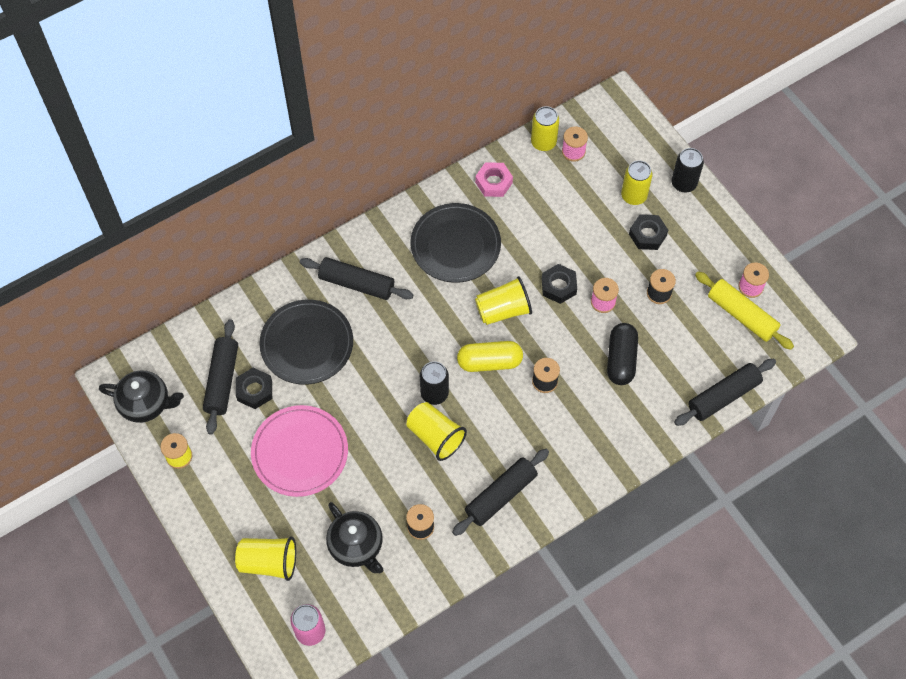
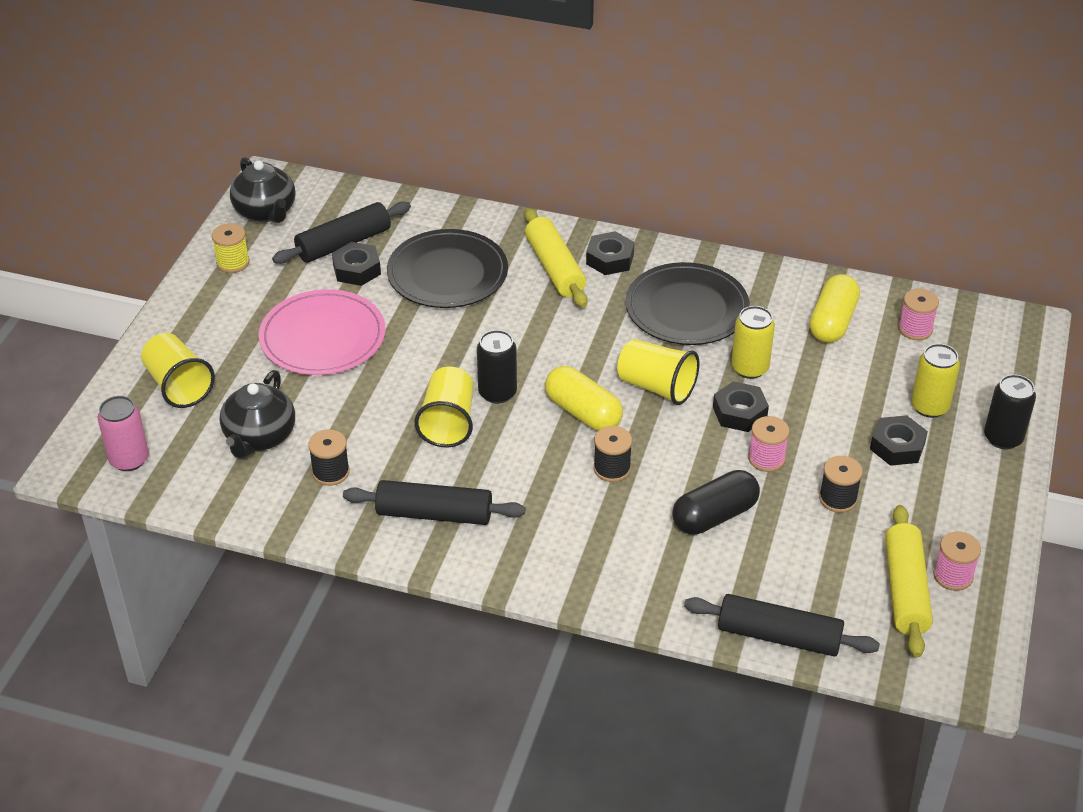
camera: 50 degrees right, 20 degrees down
black rolling pin [300,257,414,300] -> yellow rolling pin [525,208,588,308]
pink nut [475,162,513,197] -> none
yellow can [531,106,559,151] -> yellow can moved to [731,306,775,379]
none -> black nut [586,231,634,275]
none -> yellow capsule [810,274,860,343]

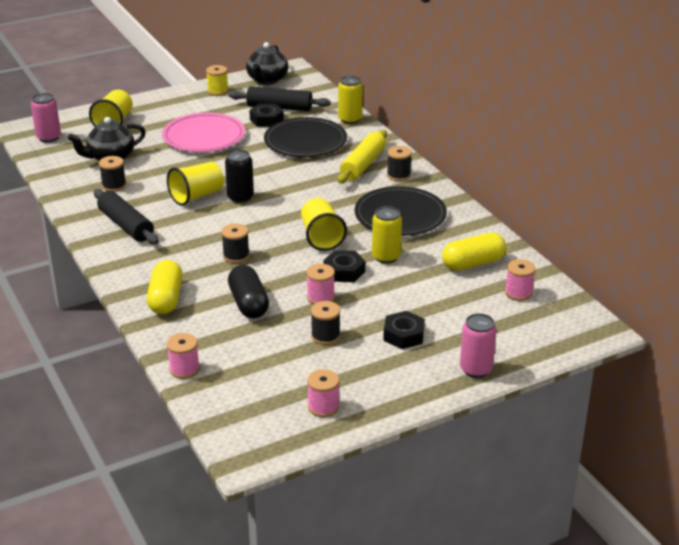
camera: 45 degrees right, 10 degrees down
yellow capsule [545,366,623,431] -> yellow capsule moved to [147,260,183,314]
black nut [586,231,634,275] -> black spool [387,146,412,181]
black capsule [672,470,760,535] -> black capsule turned 60 degrees clockwise [228,265,269,319]
black rolling pin [684,594,880,656] -> pink spool [167,333,200,379]
yellow rolling pin [885,505,933,657] -> none
yellow can [911,344,960,418] -> yellow can moved to [338,76,363,124]
black can [984,374,1036,450] -> pink can [460,313,497,378]

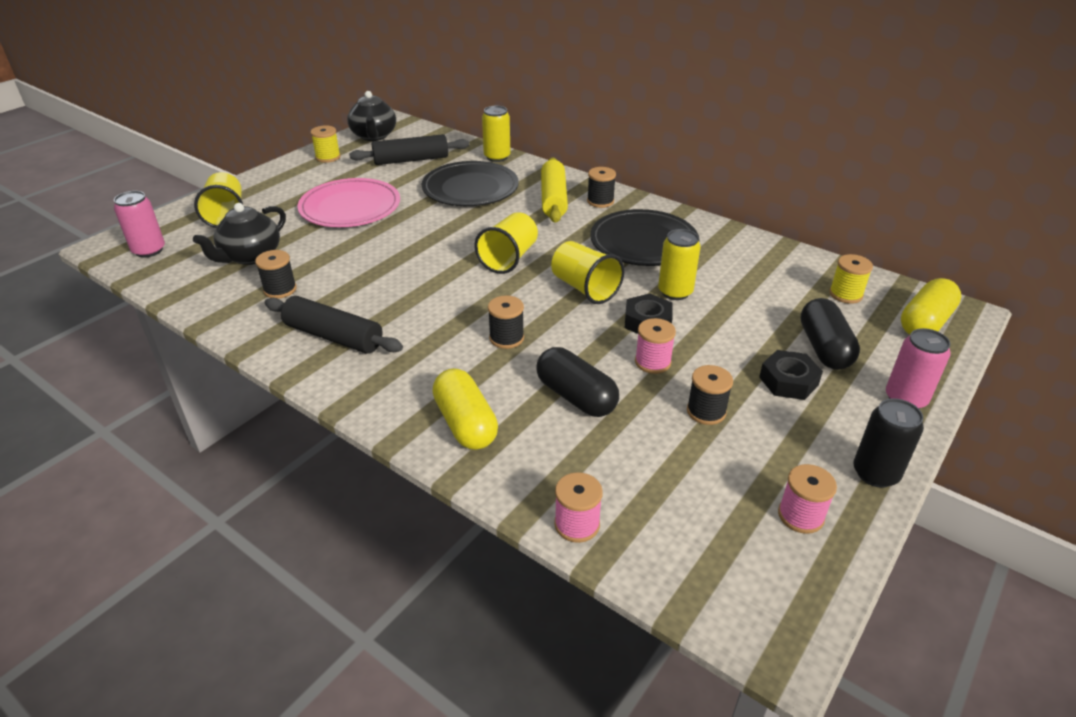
camera: 25 degrees left, 5 degrees up
yellow cup [167,162,224,206] -> yellow cup moved to [475,212,538,274]
black can [225,150,254,203] -> black can moved to [854,398,924,488]
black nut [249,104,284,127] -> none
yellow capsule [442,233,506,271] -> yellow capsule moved to [901,278,961,335]
pink spool [505,259,536,301] -> yellow spool [829,254,873,304]
none -> black capsule [800,298,860,370]

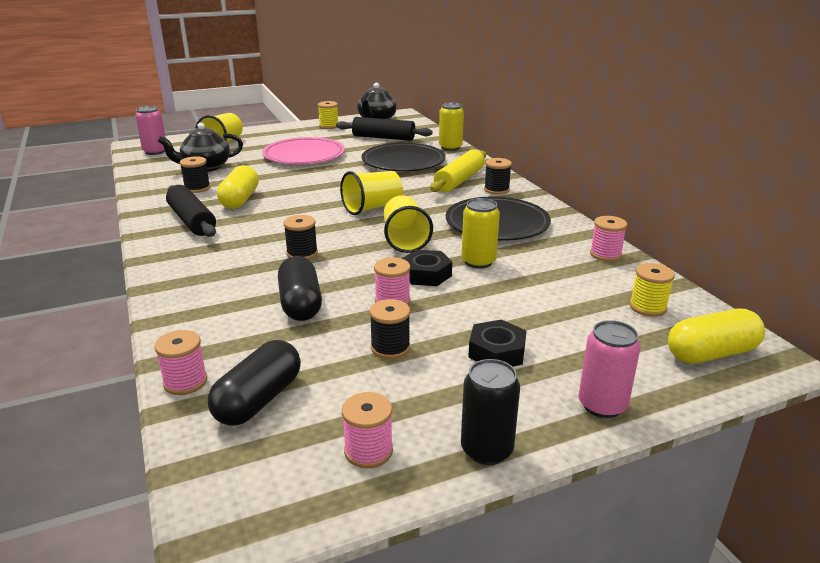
camera: 30 degrees right, 10 degrees down
yellow capsule [432,368,498,450] -> yellow capsule moved to [217,165,259,209]
black capsule [800,298,860,370] -> black capsule moved to [208,340,301,426]
none -> pink spool [590,216,627,262]

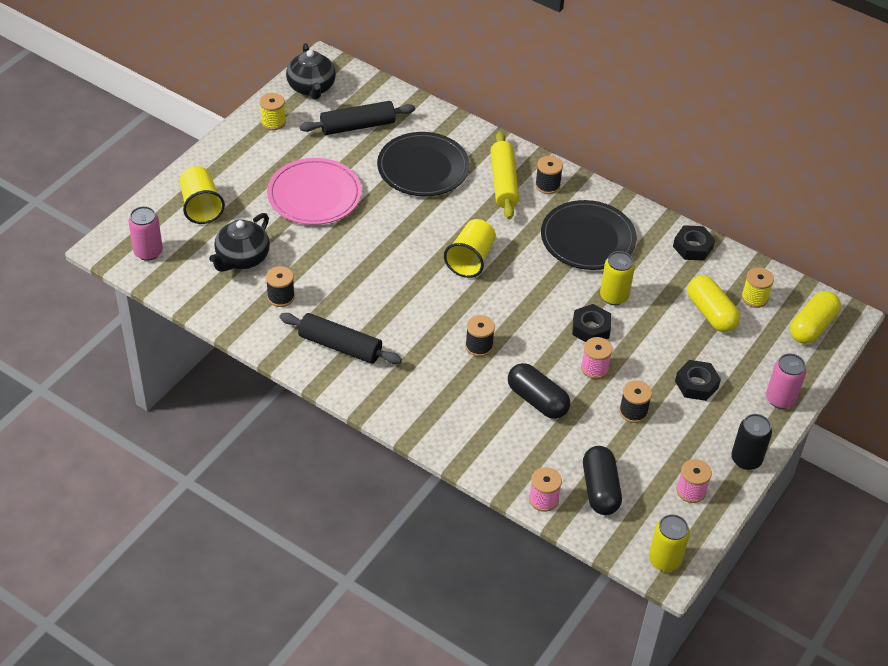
camera: 35 degrees left, 20 degrees up
yellow capsule [217,165,259,209] -> yellow capsule moved to [687,275,740,332]
yellow cup [384,195,433,253] -> none
yellow can [439,103,464,151] -> yellow can moved to [649,514,690,572]
pink spool [590,216,627,262] -> black nut [673,225,715,261]

